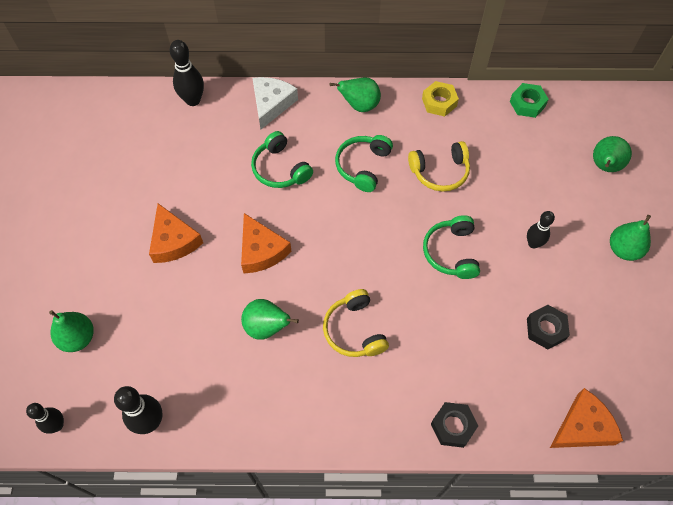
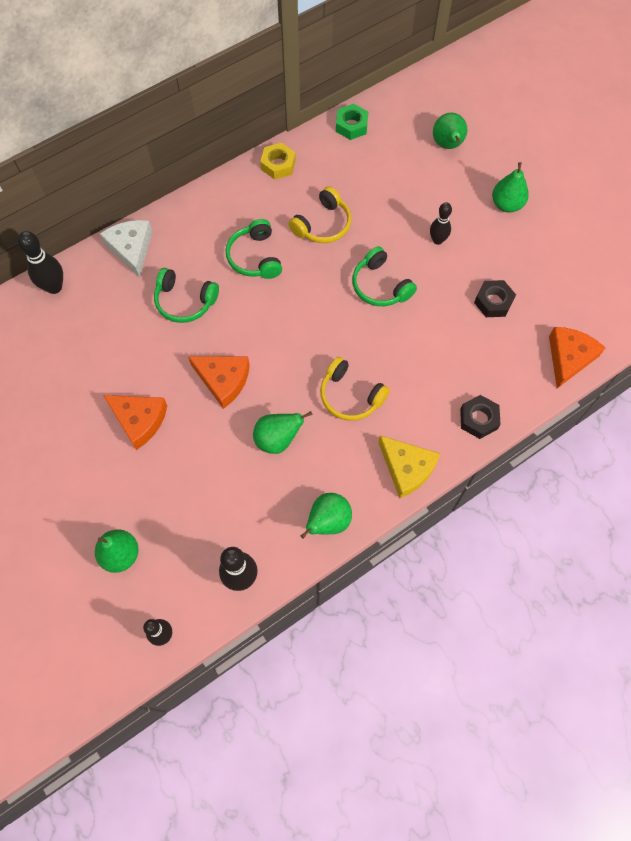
camera: 35 degrees left, 5 degrees up
green pear [330,78,381,112] -> green pear moved to [301,493,352,539]
none -> yellow cheese [378,436,440,498]

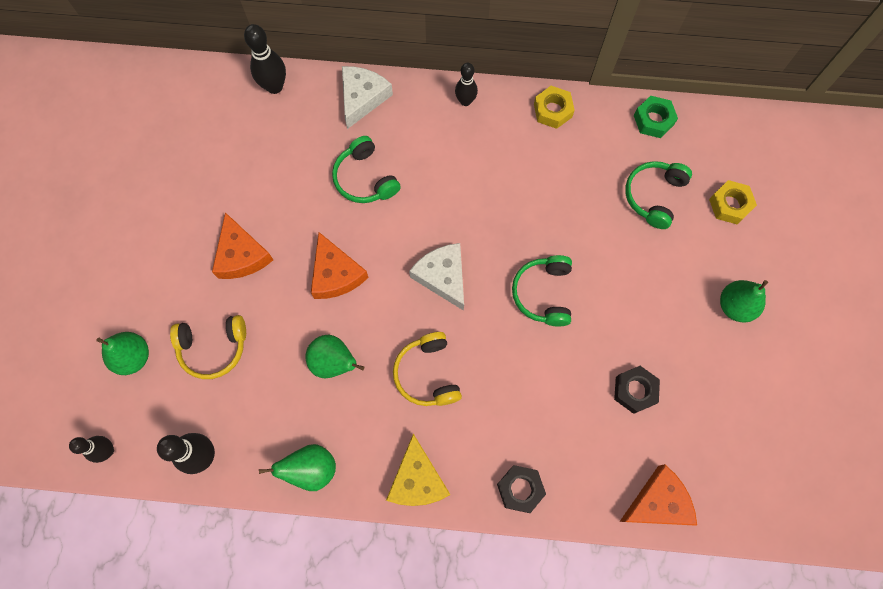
camera: 40 degrees right, 5 degrees up
green headphones [226,219,282,279] -> green headphones moved to [625,161,692,229]
yellow headphones [289,186,351,243] -> yellow headphones moved to [170,315,246,379]
black bowling pin [430,202,452,245] -> black bowling pin moved to [455,63,478,106]
green pear [433,113,467,149] -> yellow nut [709,180,757,224]
none -> white cheese [409,243,464,311]

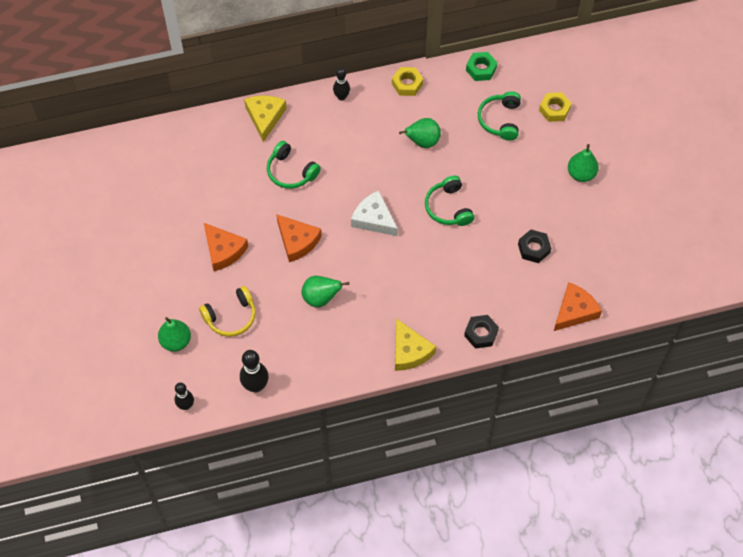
camera: 20 degrees left, 10 degrees down
black bowling pin [244,24,286,94] -> none
green pear [259,444,336,491] -> green pear moved to [399,118,441,148]
white cheese [342,66,393,129] -> yellow cheese [244,95,287,142]
yellow headphones [393,332,462,406] -> none

